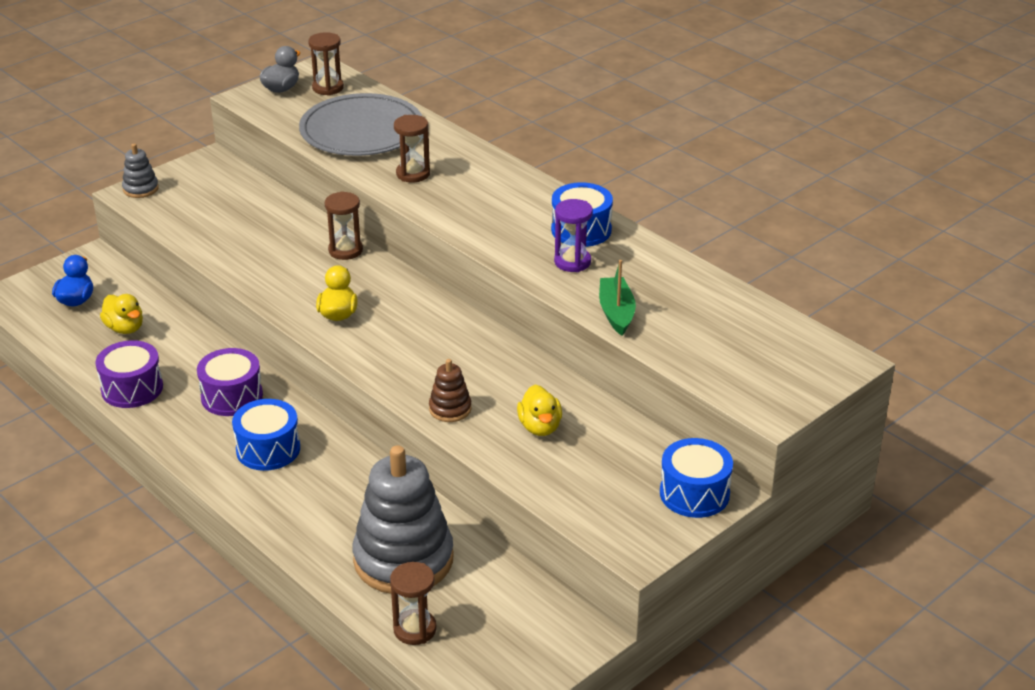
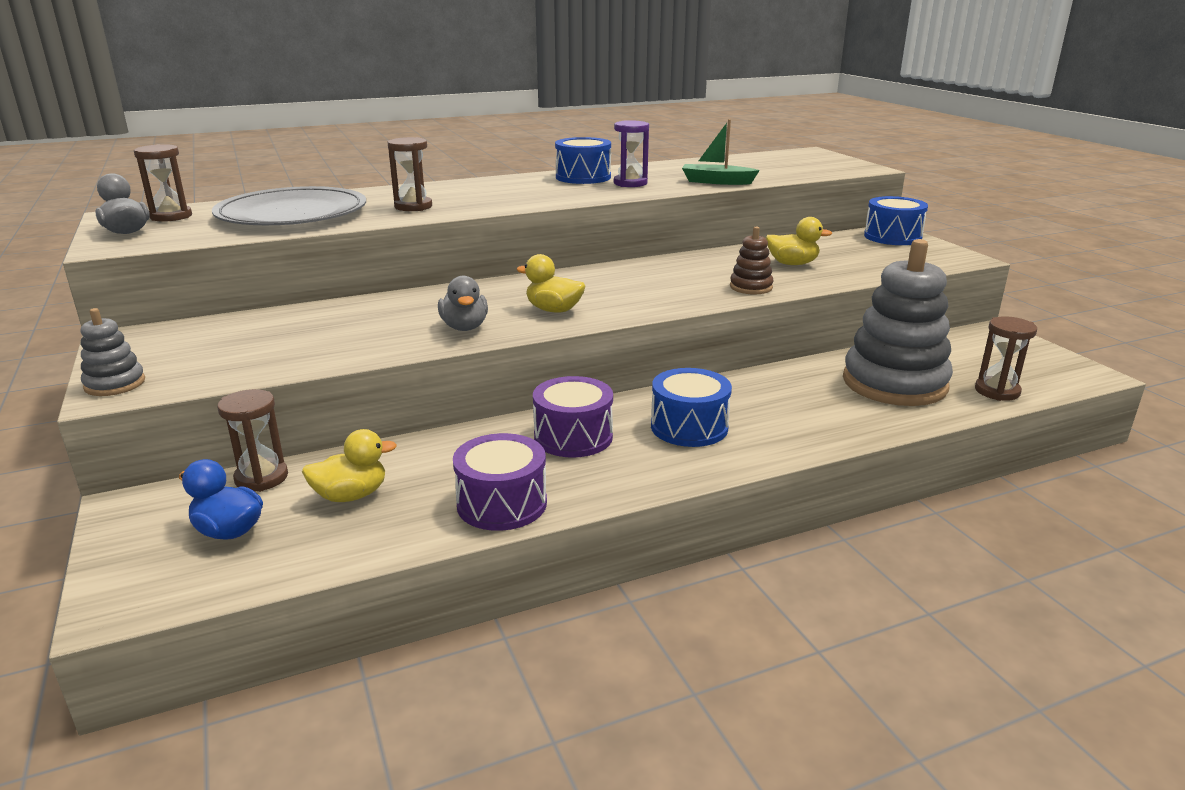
camera: 70 degrees left, 10 degrees down
brown hourglass [325,191,363,260] -> brown hourglass moved to [217,389,288,492]
none -> grey duck [438,276,488,331]

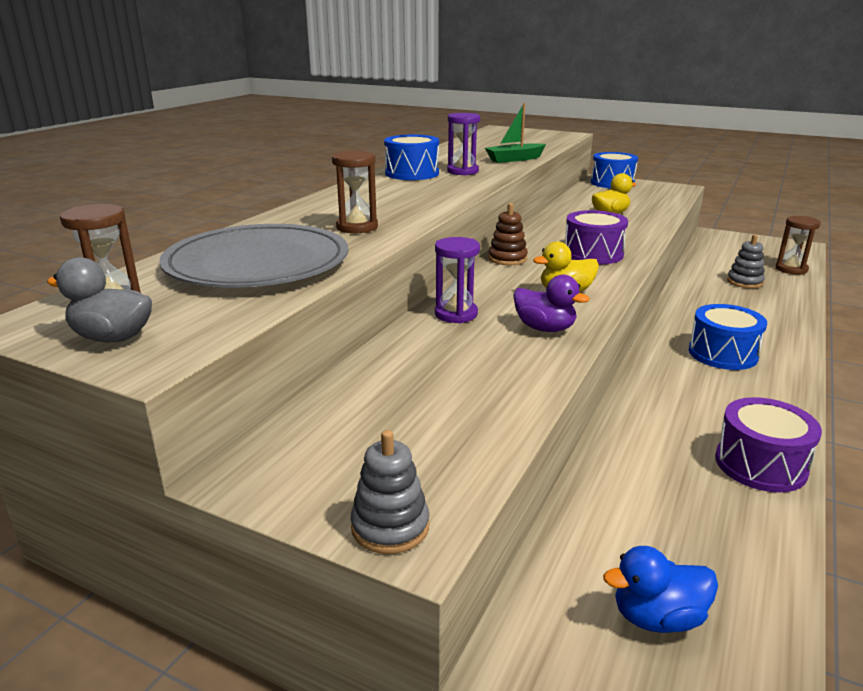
camera: 40 degrees left, 0 degrees up
brown hourglass [217,389,288,492] -> none
yellow duck [302,429,397,502] -> none
grey duck [438,276,488,331] -> purple duck [513,275,590,332]
purple drum [533,376,613,458] -> purple drum moved to [565,210,628,264]
brown stacking toy [730,226,774,294] -> brown stacking toy moved to [488,203,528,265]
grey stacking toy [843,239,953,406] -> grey stacking toy [727,234,765,288], size x0.45
none -> purple hourglass [435,237,480,323]

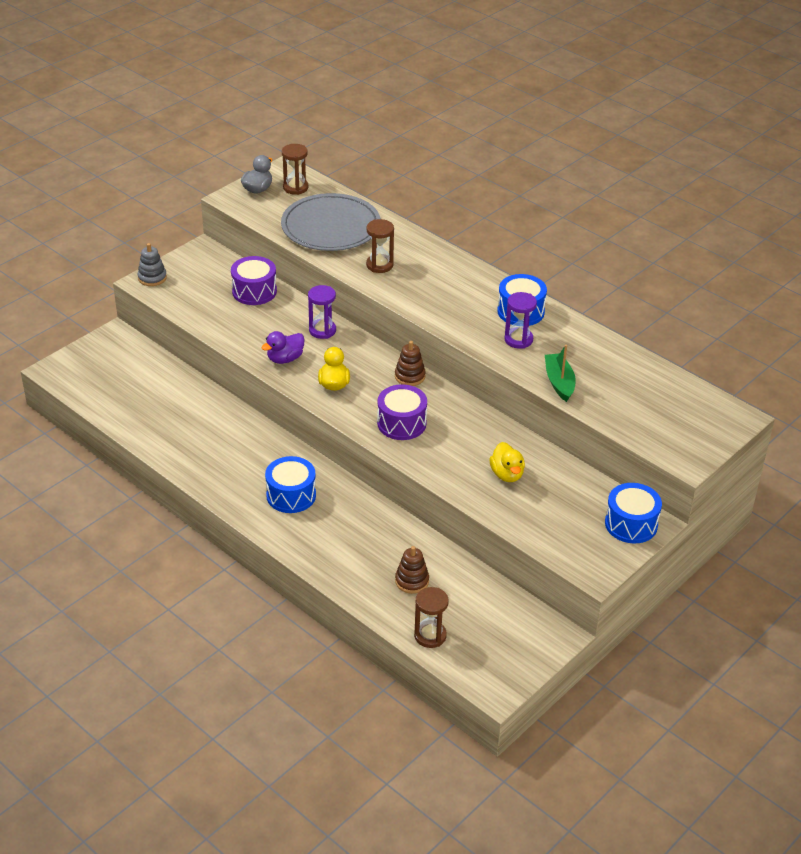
camera: 105 degrees right, 15 degrees up
blue duck [603,546,718,633] -> none
purple drum [715,397,822,492] -> purple drum moved to [231,256,277,305]
grey stacking toy [727,234,765,288] -> brown stacking toy [395,546,429,594]

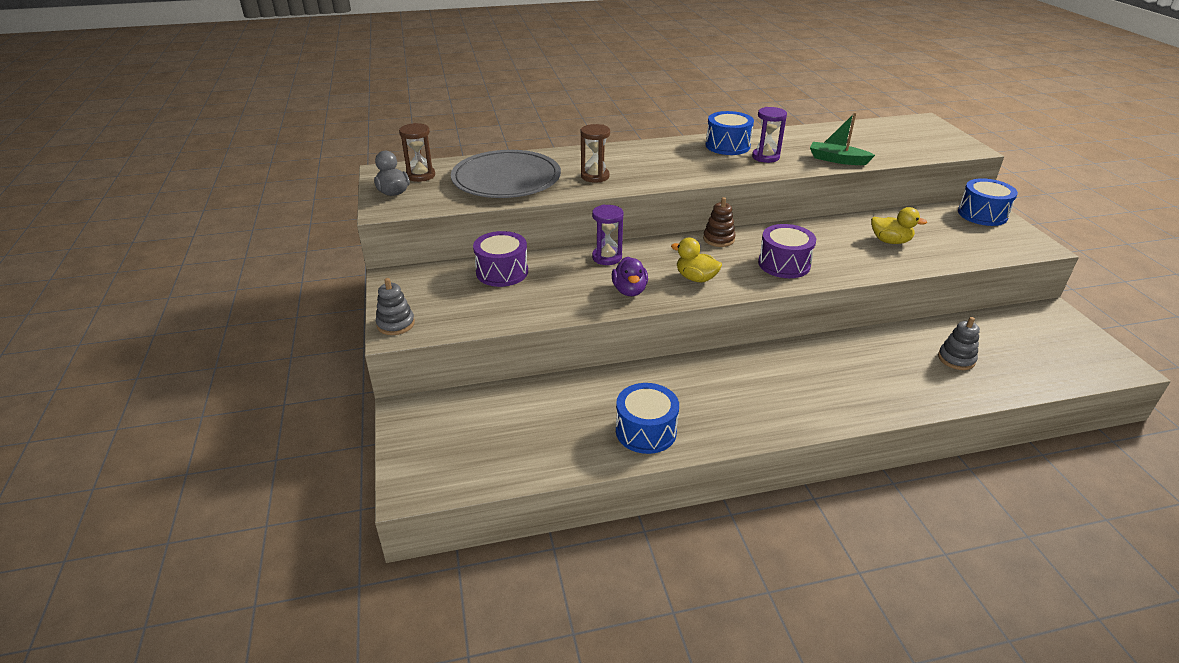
camera: 55 degrees left, 5 degrees down
blue drum [265,456,316,513] -> blue drum moved to [616,383,679,454]
brown stacking toy [395,546,429,594] -> grey stacking toy [938,317,980,370]
brown hourglass [414,587,449,648] -> none

